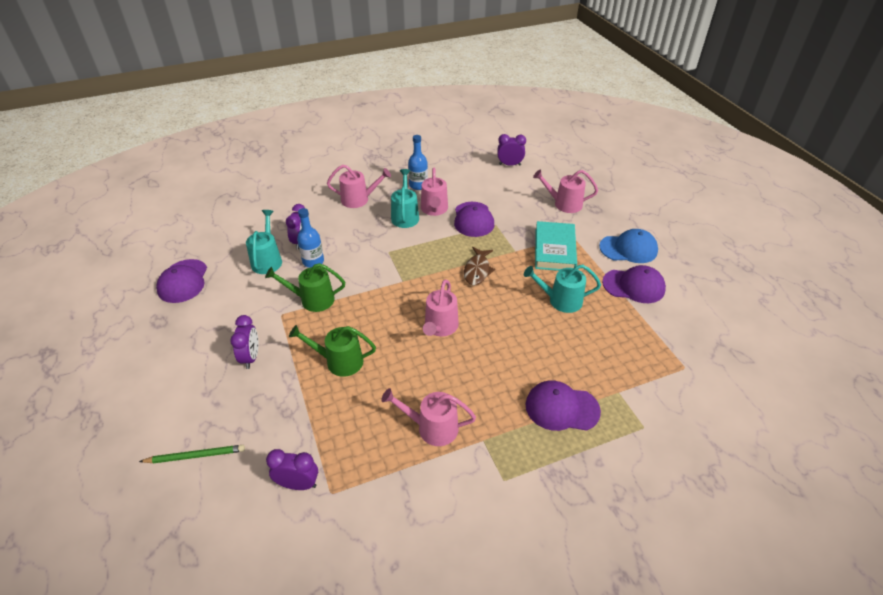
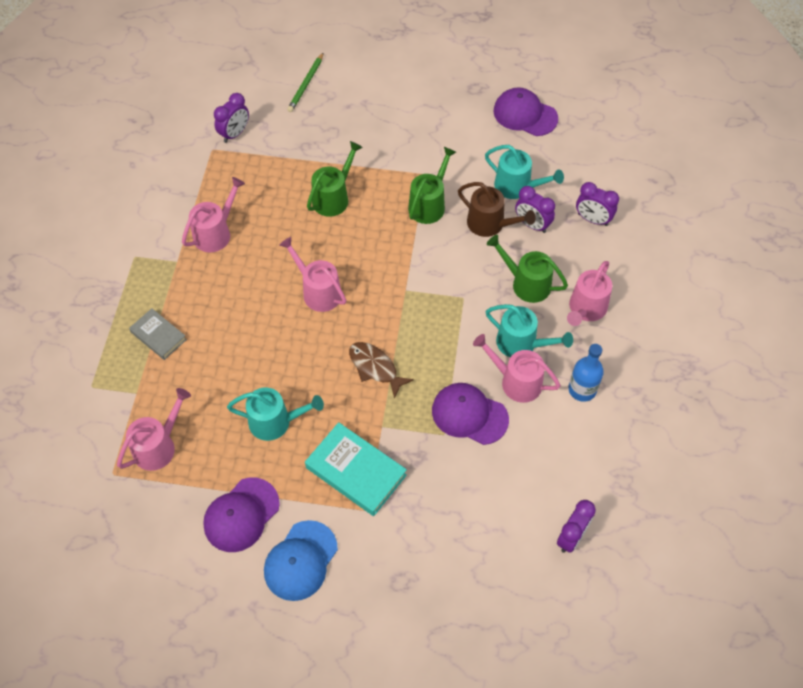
camera: 120 degrees right, 15 degrees up
purple clock [230,315,258,369] -> purple clock moved to [576,182,619,226]
blue bottle [297,208,324,268] -> brown watering can [458,182,536,237]
turquoise watering can [524,264,601,313] -> turquoise watering can turned 60 degrees clockwise [227,387,324,441]
purple cap [526,380,601,431] -> grey book [129,308,187,360]
pink watering can [533,170,598,213] -> pink watering can moved to [117,388,191,471]
none -> green watering can [487,235,568,303]

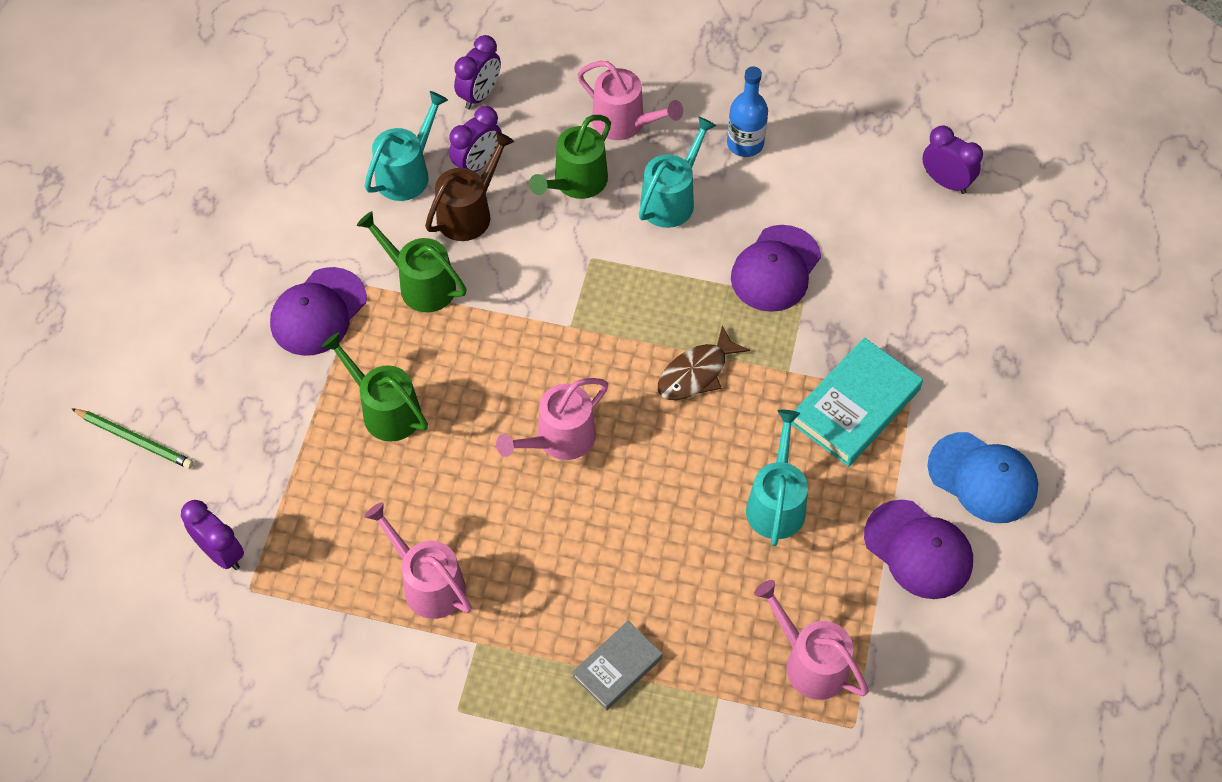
camera: 85 degrees left, 0 degrees up
pink watering can [473,334,560,403] -> none
purple cap [494,87,558,136] -> purple cap moved to [270,267,367,356]

